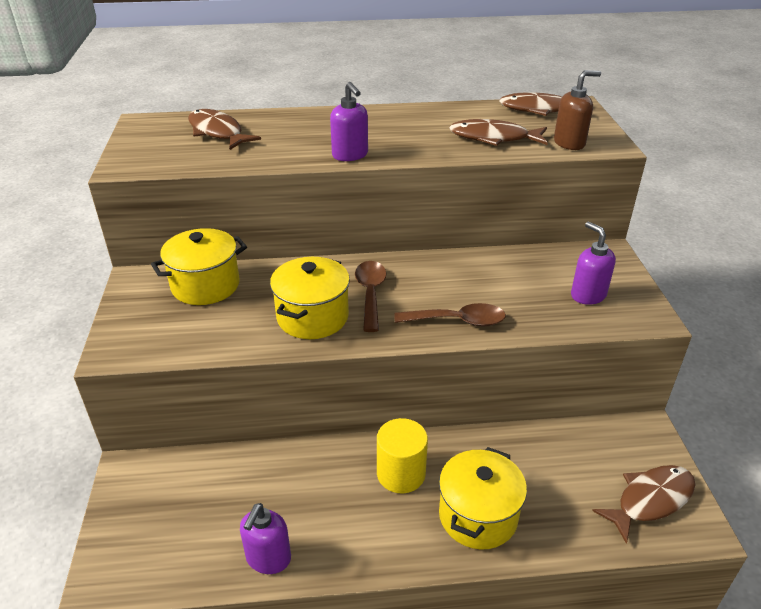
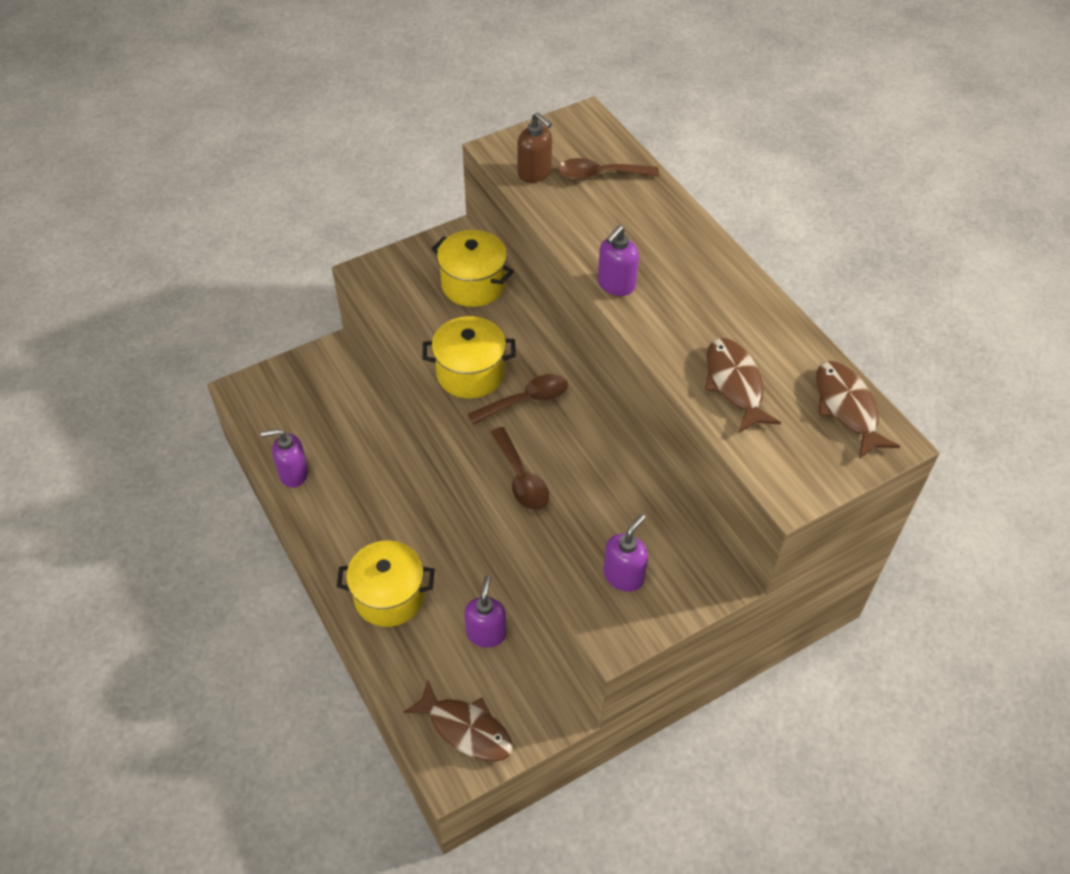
camera: 65 degrees right, 15 degrees up
brown fish [188,109,261,150] -> brown spoon [557,158,659,180]
yellow cylinder [377,418,428,493] -> none
brown soap dispenser [554,70,601,150] -> brown soap dispenser moved to [517,112,552,183]
none -> purple soap dispenser [464,576,506,648]

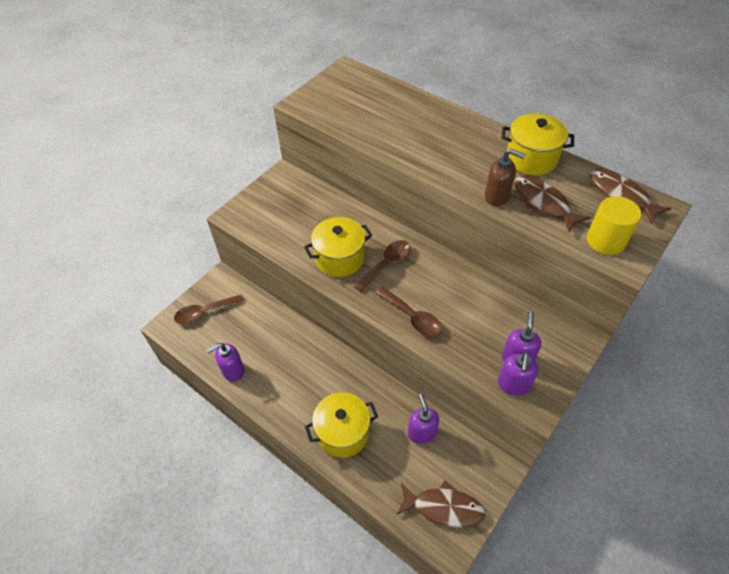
camera: 20 degrees left, 0 degrees up
yellow pot [431,230,514,307] -> yellow pot moved to [501,113,574,175]
brown soap dispenser [517,112,552,183] -> brown soap dispenser moved to [485,148,526,206]
brown spoon [557,158,659,180] -> brown spoon moved to [174,295,243,324]
purple soap dispenser [598,225,639,296] -> purple soap dispenser moved to [498,352,538,396]
none -> yellow cylinder [587,196,642,255]

